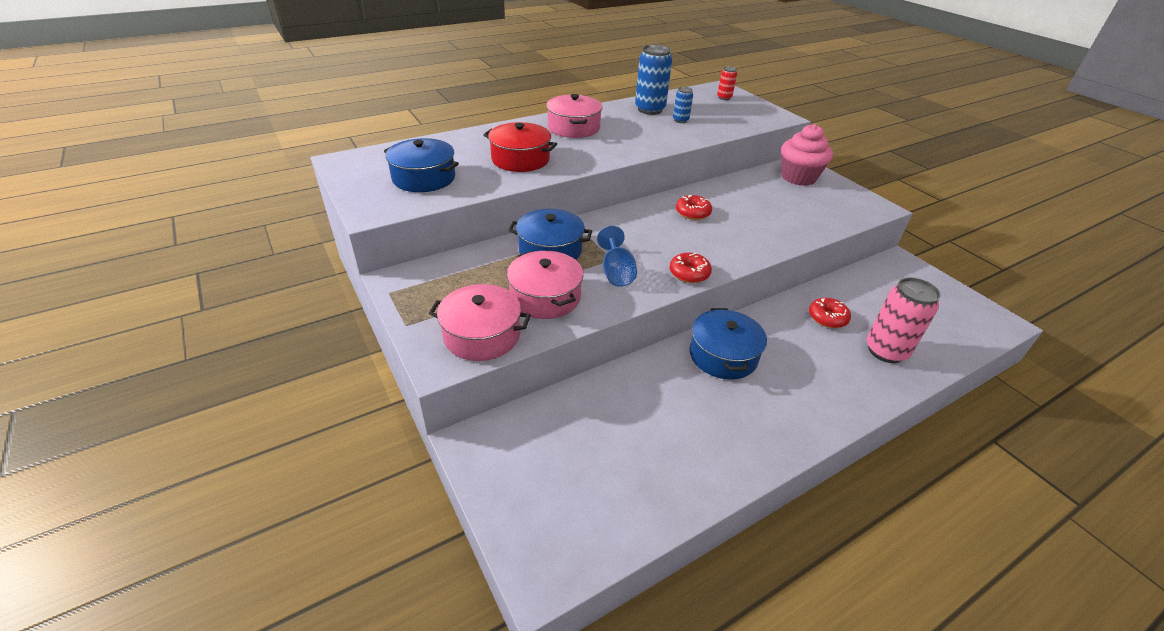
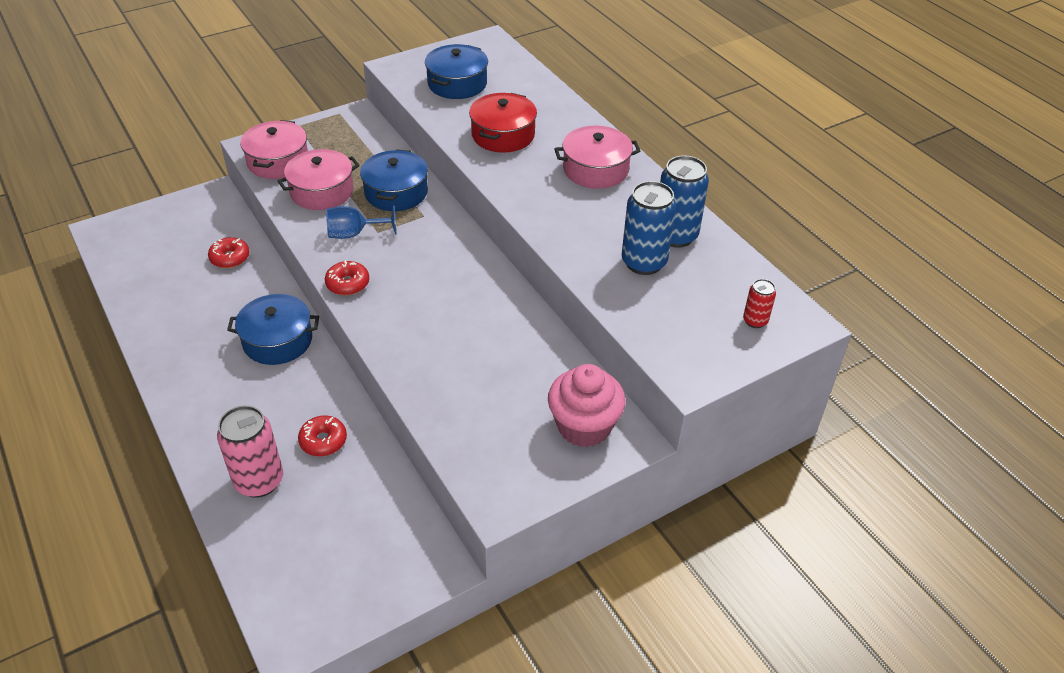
camera: 90 degrees right, 5 degrees up
blue can [673,87,693,123] -> blue can [622,181,676,275], size x1.92
red donut [676,195,712,220] -> red donut moved to [208,237,249,268]

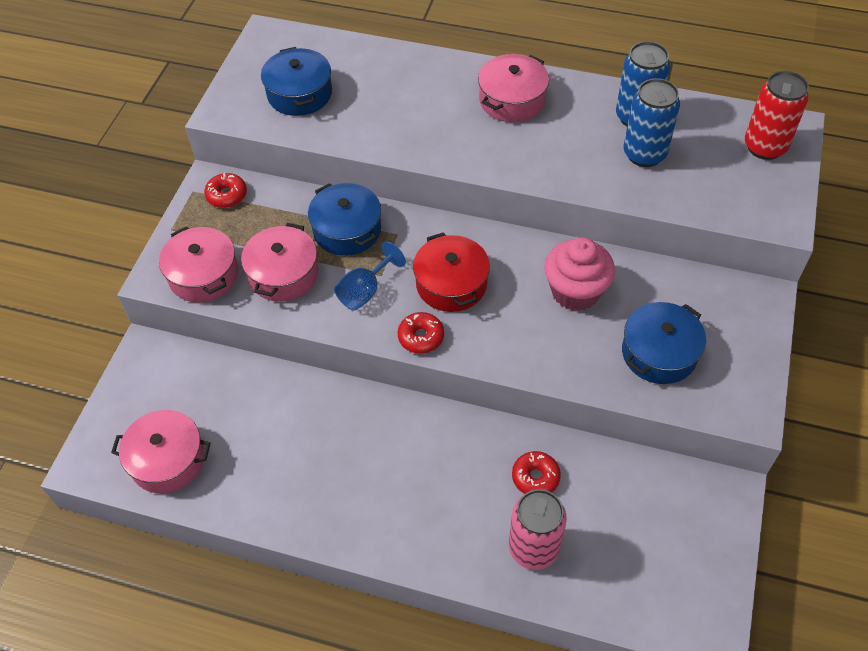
camera: 40 degrees left, 10 degrees up
red donut [208,237,249,268] -> red donut moved to [204,173,247,208]
blue pot [227,294,319,365] -> blue pot moved to [622,302,706,384]
red pot [469,93,537,153] -> red pot moved to [413,232,490,312]
pink cupcake [548,364,625,447] -> pink cupcake moved to [544,237,615,311]
red can [743,279,776,328] -> red can [745,71,809,160], size x1.92
none -> pink pot [111,410,211,493]

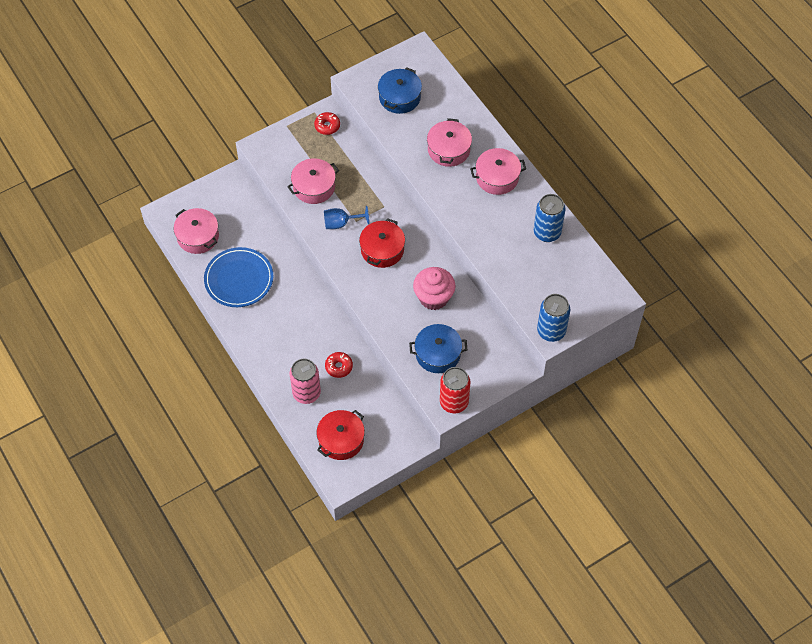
camera: 40 degrees right, 5 degrees up
pink pot [159,226,238,303] -> pink pot moved to [427,118,472,167]
blue pot [308,183,381,256] -> none
red donut [398,312,444,354] -> none
blue can [624,78,680,167] -> blue can moved to [537,294,570,342]
red can [745,71,809,160] -> red can moved to [440,367,470,413]
none -> blue plate [204,247,273,307]
none -> red pot [316,410,365,460]

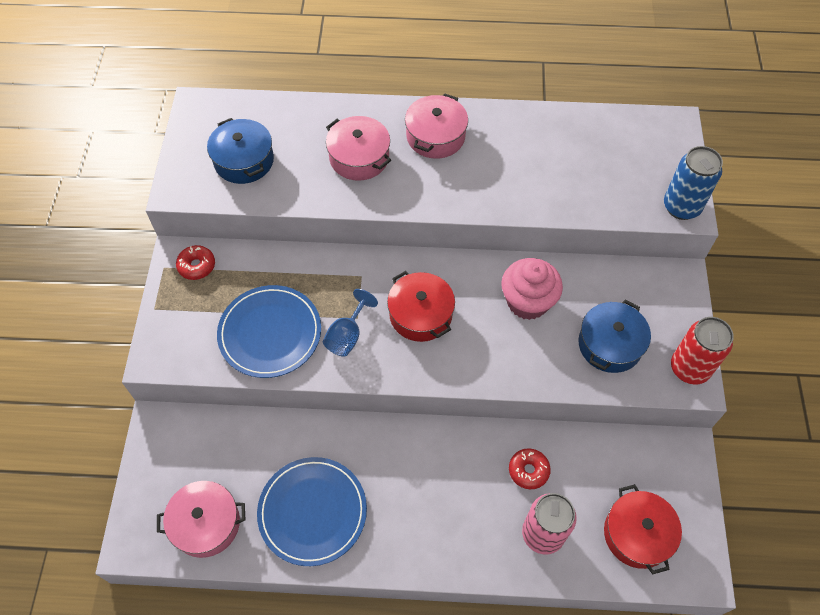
camera: 55 degrees left, 0 degrees up
pink pot [287,158,339,204] -> blue plate [217,285,321,378]
blue can [534,194,565,242] -> none

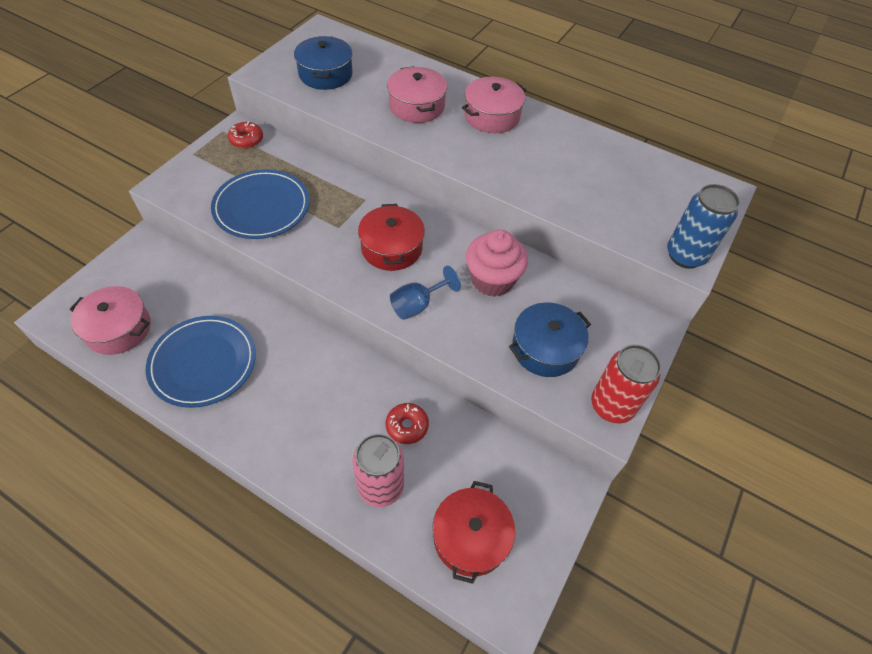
camera: 25 degrees right, 5 degrees down
blue goblet [323,289,378,357] -> blue goblet moved to [390,266,461,320]

